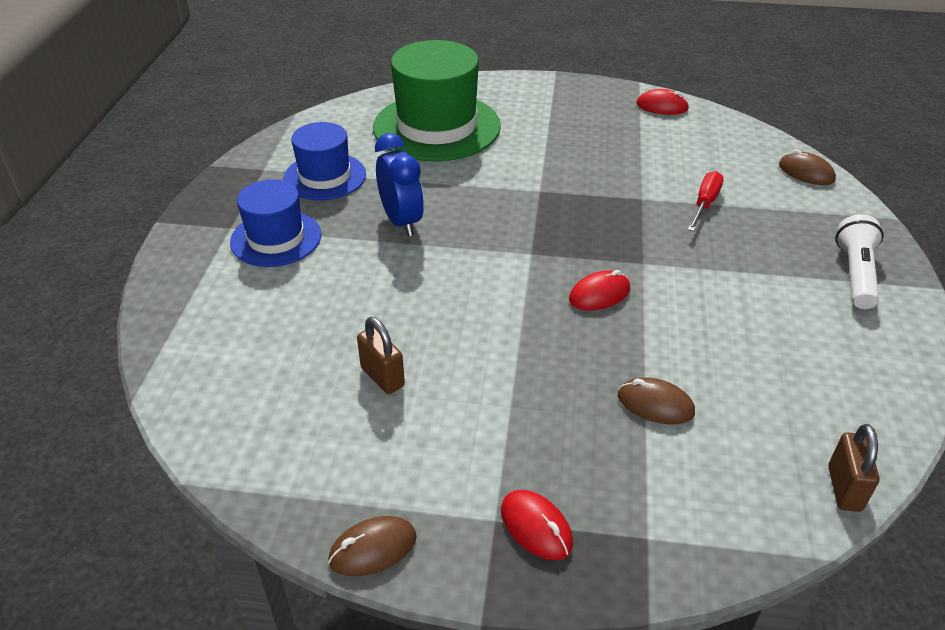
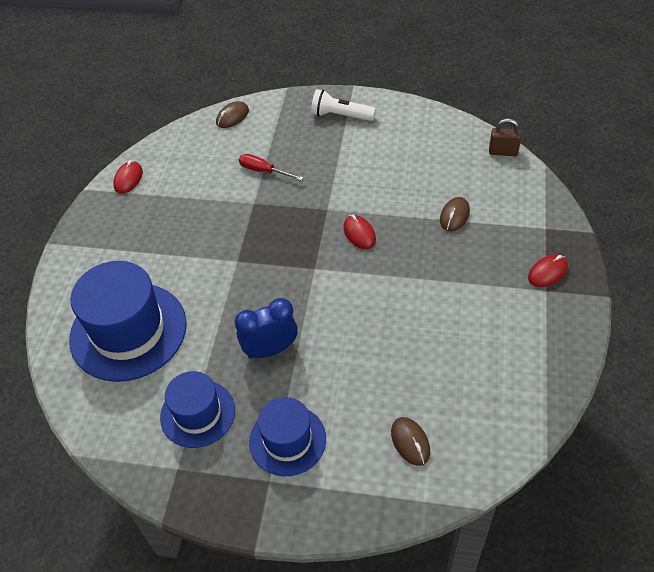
camera: 85 degrees left, 10 degrees up
brown mouse [328,516,417,576] -> brown mouse moved to [391,417,430,466]
brown padlock [357,317,405,394] -> none
green hat [373,40,501,161] -> blue hat [69,261,187,382]

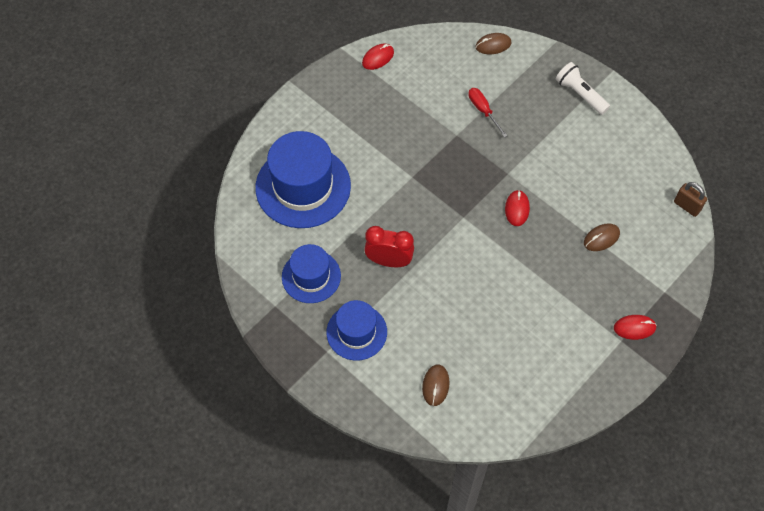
camera: 30 degrees right, 10 degrees up
blue clock [235,298,298,359] -> red clock [364,226,414,267]

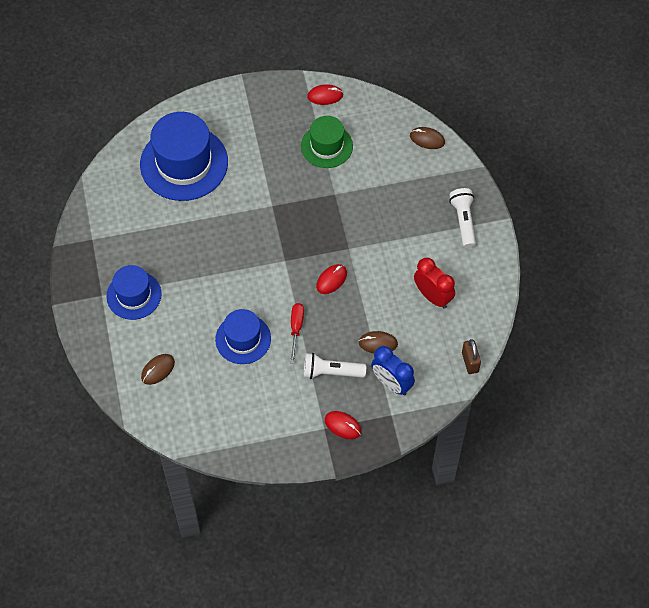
camera: 35 degrees right, 0 degrees up
blue hat [282,244,341,303] -> blue hat moved to [215,309,271,364]
red clock [364,226,414,267] -> red clock moved to [414,258,455,309]
red screwdriver [468,88,508,138] -> red screwdriver moved to [290,303,304,364]
none -> green hat [301,116,353,168]
none -> white flashlight [304,353,366,379]
none -> blue clock [371,346,415,395]

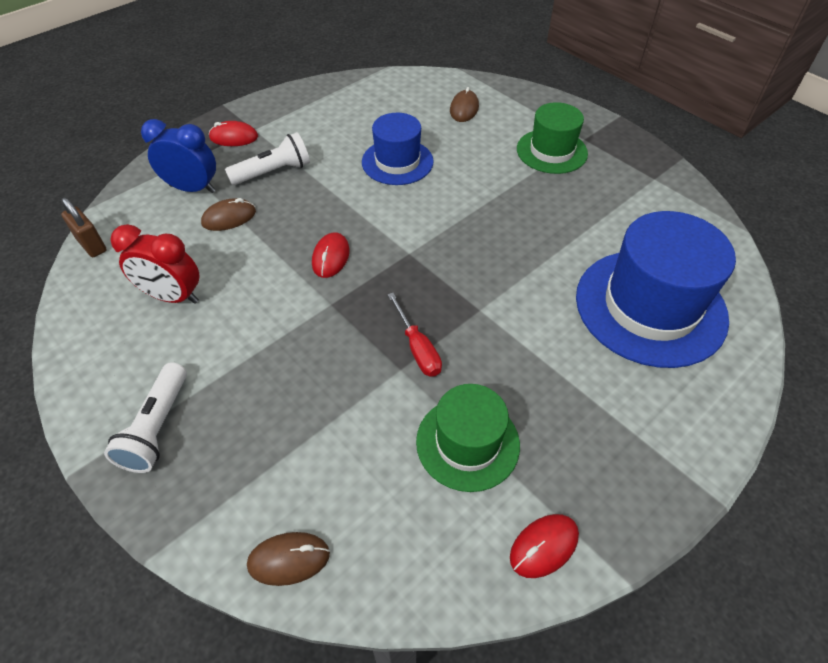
camera: 150 degrees right, 10 degrees down
blue hat [106,265,161,320] -> green hat [517,102,588,174]
red screwdriver [290,303,304,364] -> red screwdriver moved to [387,293,442,377]
white flashlight [449,188,476,248] -> white flashlight turned 45 degrees clockwise [104,362,187,473]

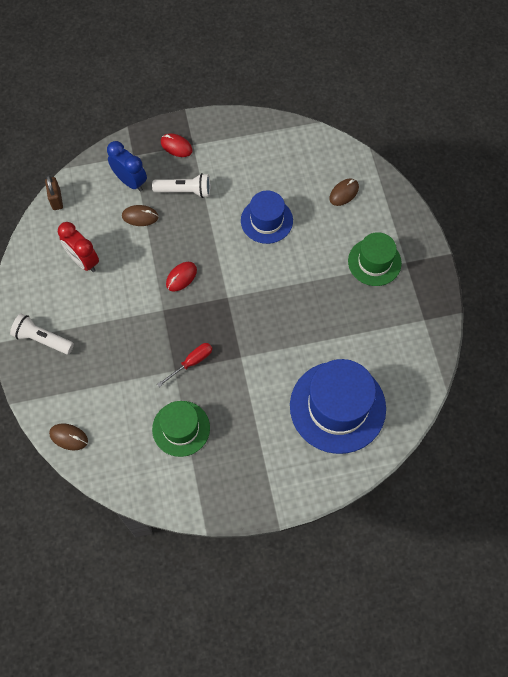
camera: 30 degrees right, 15 degrees up
white flashlight [104,362,187,473] -> white flashlight turned 75 degrees clockwise [10,314,74,354]
red screwdriver [387,293,442,377] -> red screwdriver turned 135 degrees counterclockwise [157,343,212,387]
red mouse [510,514,579,578] -> none

